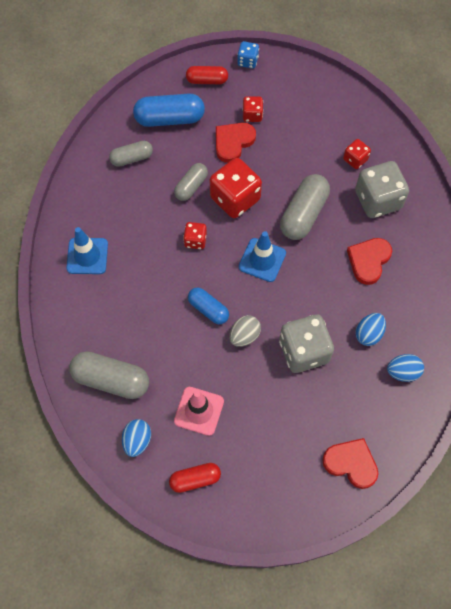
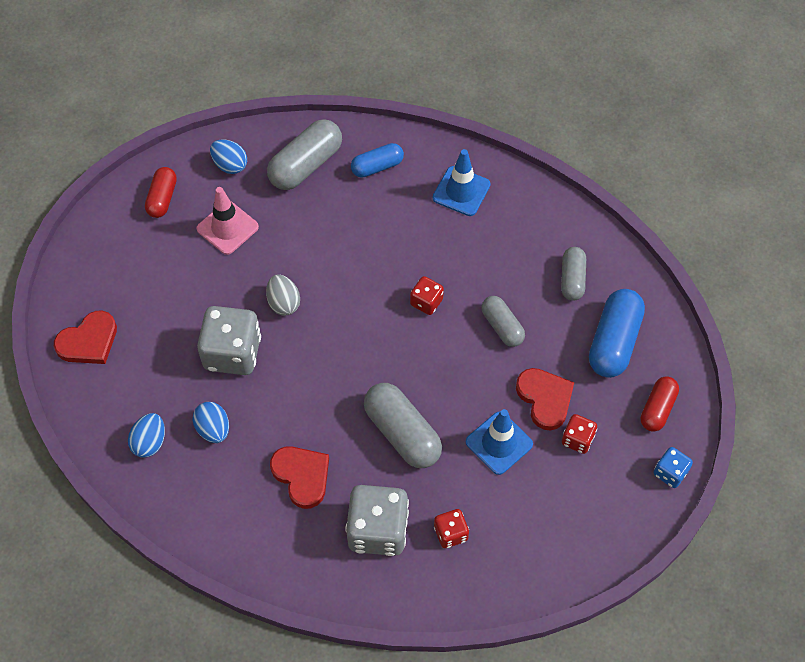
camera: 115 degrees right, 5 degrees down
blue capsule [188,287,229,324] -> blue capsule moved to [351,143,404,178]
red dice [210,158,262,218] -> none
blue traffic cone [239,231,286,282] -> blue traffic cone moved to [466,409,533,475]

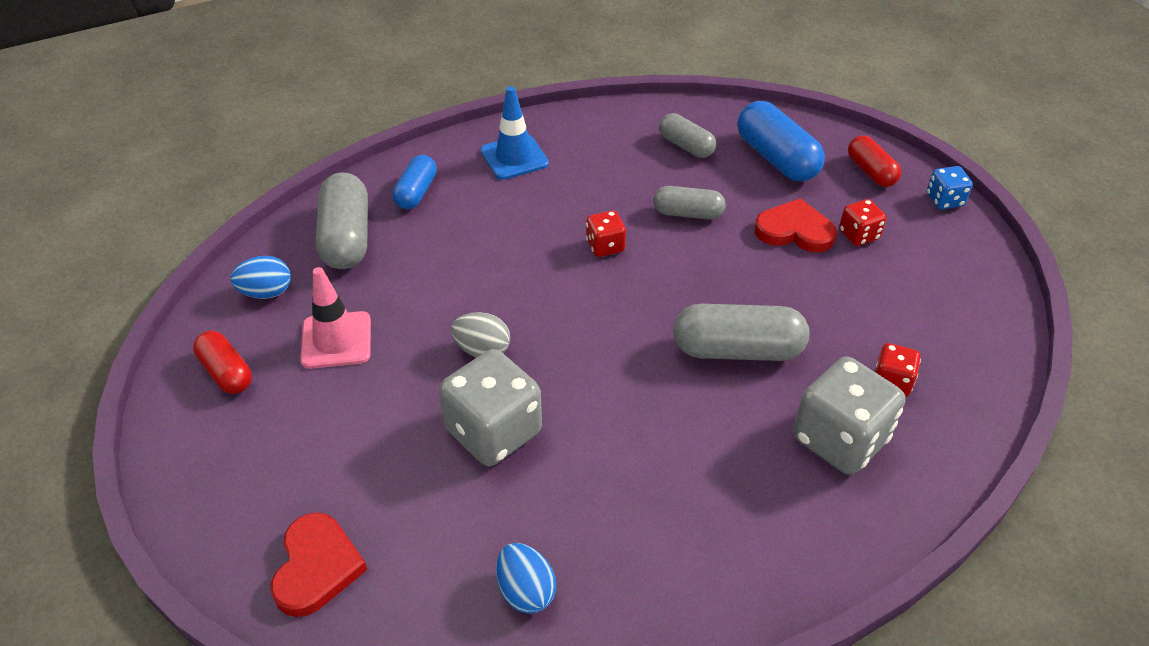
camera: 50 degrees left, 15 degrees down
blue egg [192,402,229,443] -> none
red heart [270,446,329,509] -> none
blue traffic cone [466,409,533,475] -> none

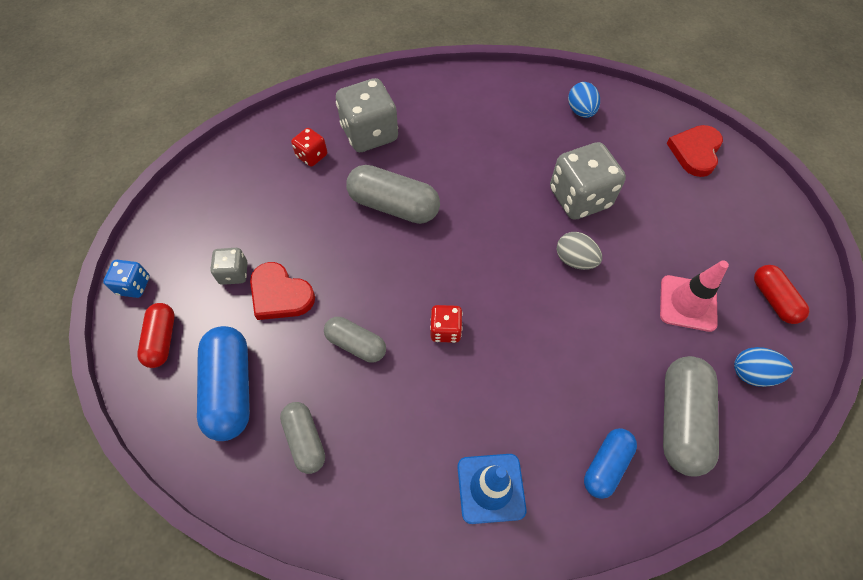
camera: 160 degrees left, 15 degrees up
red dice [839,199,887,246] -> grey dice [210,248,248,285]

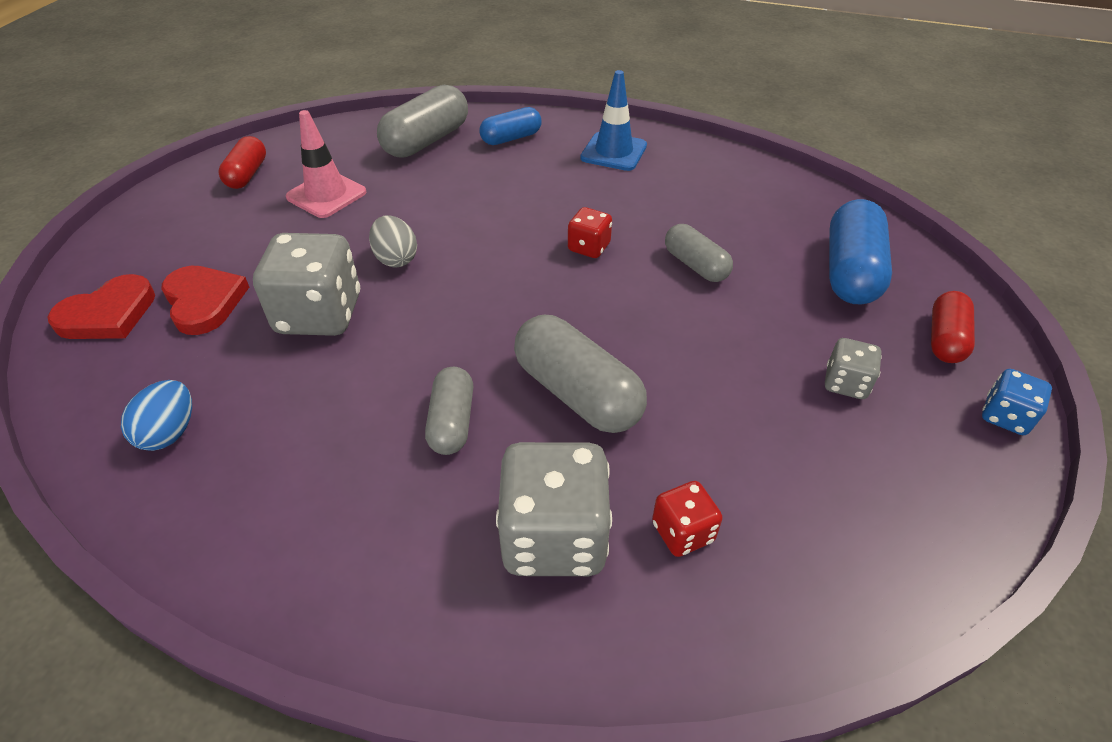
camera: 155 degrees left, 15 degrees down
red heart [250,262,315,320] -> red heart moved to [161,266,249,335]
grey capsule [280,402,325,474] -> grey capsule moved to [425,367,473,455]
blue egg [734,347,793,387] -> none

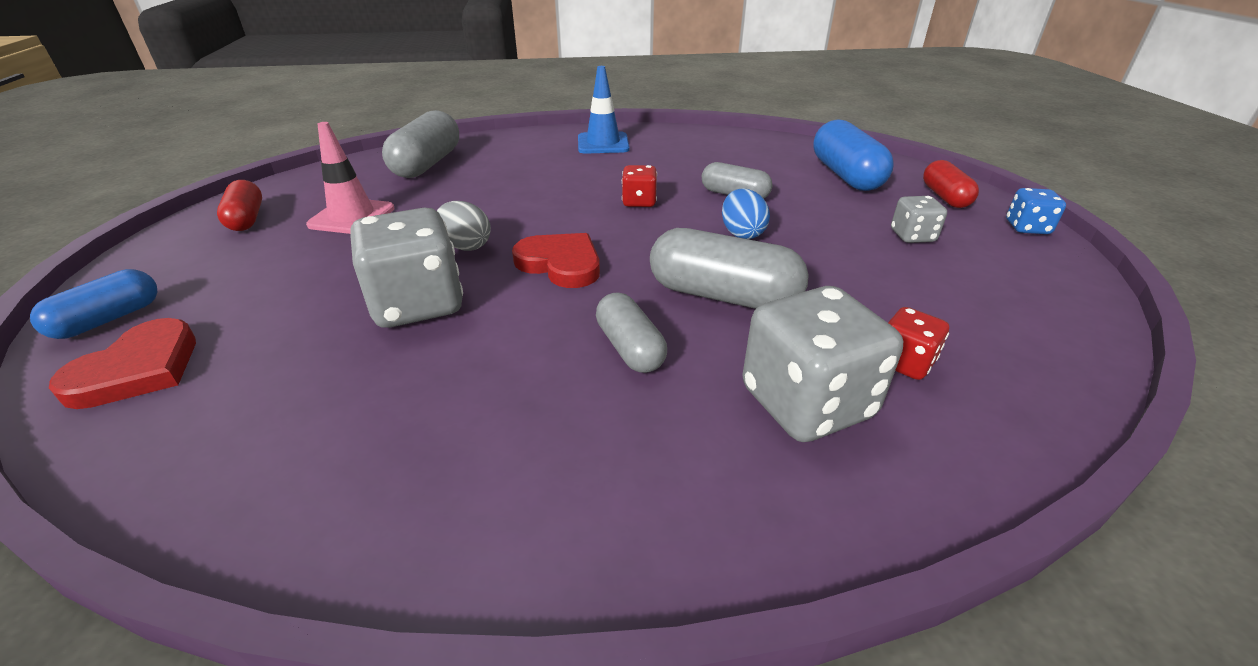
camera: 25 degrees left, 10 degrees down
blue egg [121,380,192,451] -> blue egg moved to [722,189,770,239]
red heart [161,266,249,335] -> red heart moved to [512,233,600,288]
blue capsule [480,107,542,145] -> blue capsule moved to [30,269,157,339]

